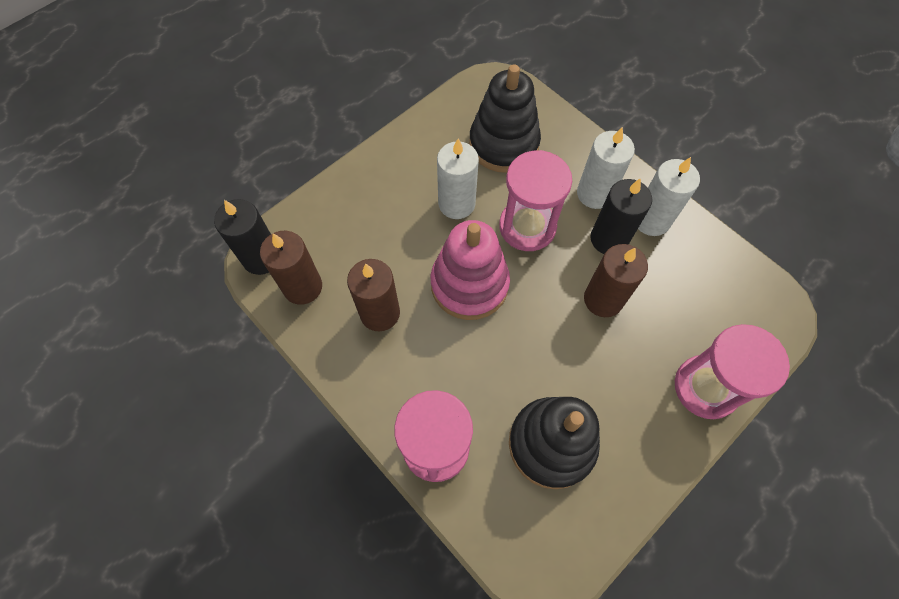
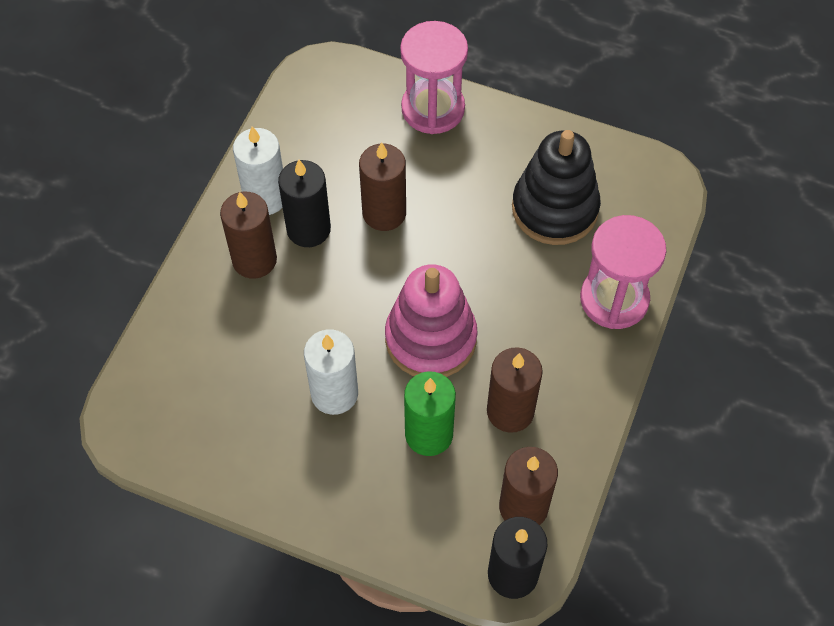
camera: 115 degrees left, 5 degrees down
black stacking toy [469,64,541,173] -> none
pink hourglass [499,150,572,251] -> none
white candle [577,127,635,209] -> brown candle [220,192,277,279]
none -> green candle [404,371,456,456]

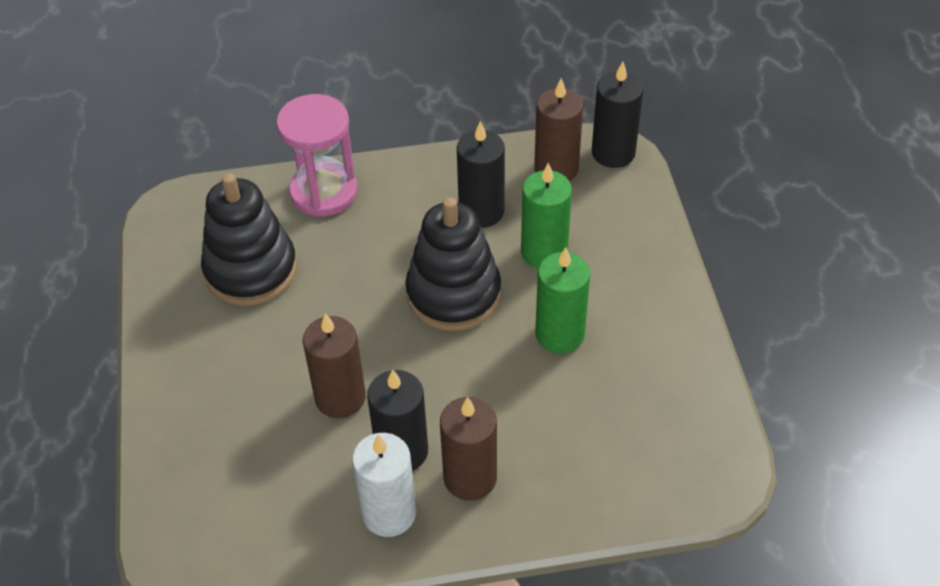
camera: 120 degrees left, 10 degrees down
white candle [304,329,358,415] -> green candle [535,247,590,353]
pink stacking toy [385,264,478,377] -> black stacking toy [405,197,501,331]
pink hourglass [400,21,468,134] -> none
brown candle [487,347,543,433] -> black candle [457,121,505,228]

